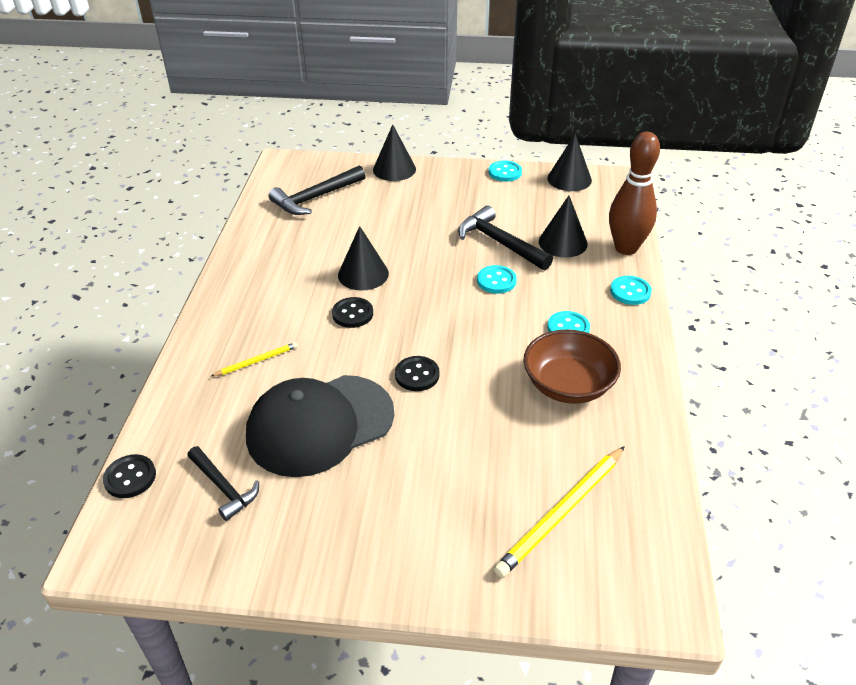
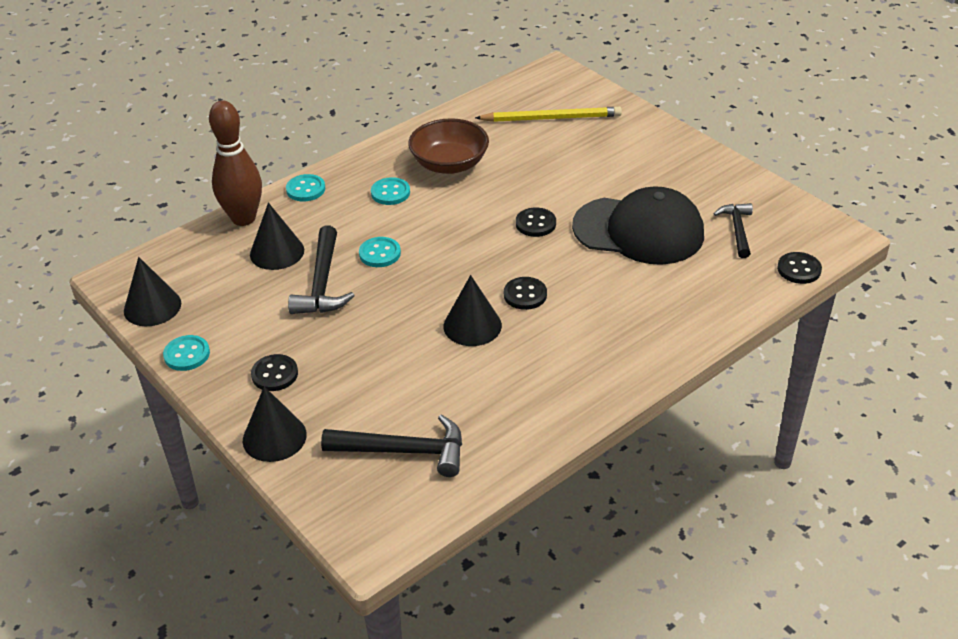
camera: 135 degrees left, 0 degrees up
yellow pencil [211,342,298,376] -> none
none -> black button [251,354,298,391]

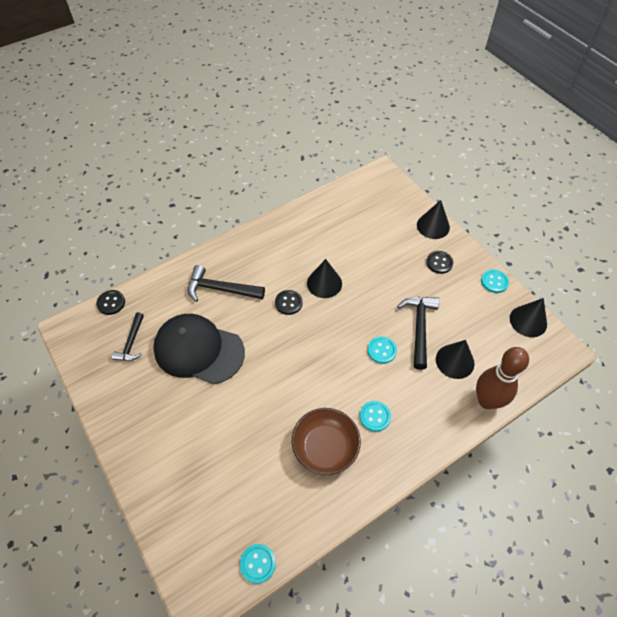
camera: 175 degrees left, 15 degrees up
turquoise button [286,174,325,201] -> turquoise button moved to [240,544,276,584]
black hammer [321,414,462,477] -> black hammer moved to [188,265,265,302]
yellow pencil [475,107,622,122] -> none
black button [516,208,556,237] -> none

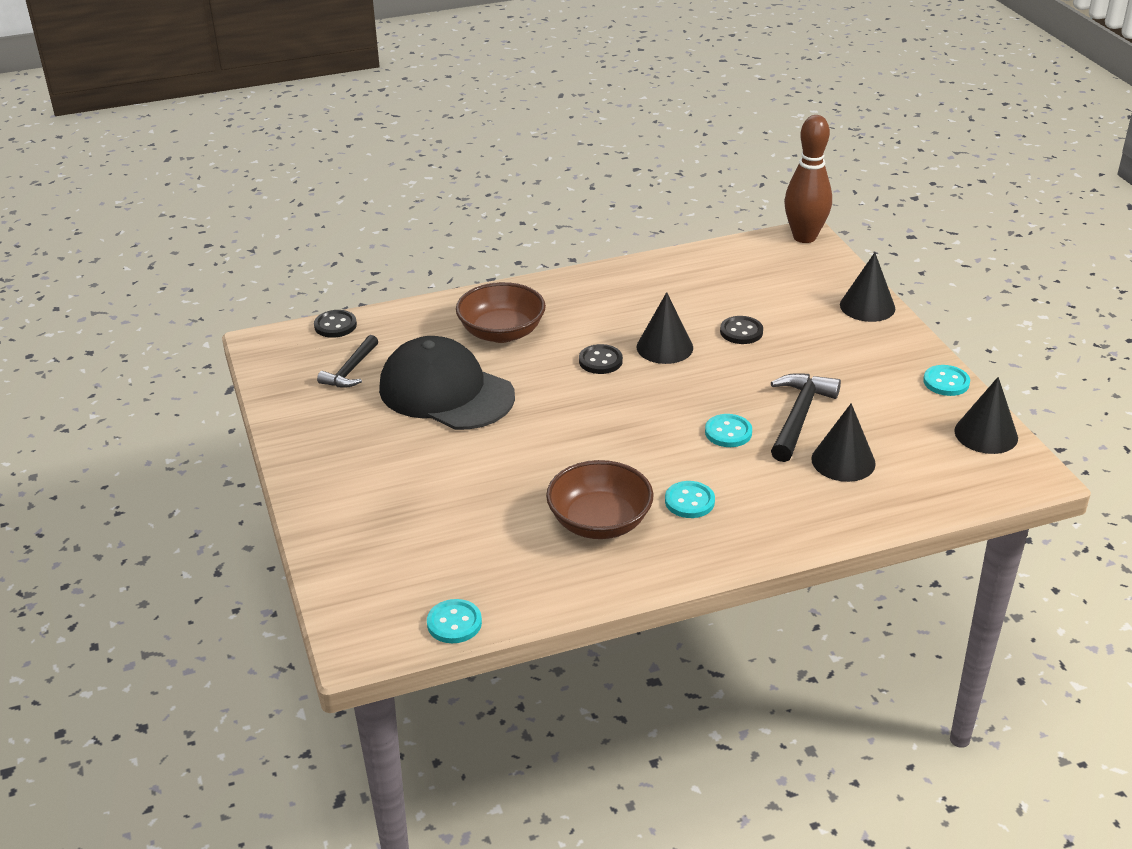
camera: 15 degrees right, 20 degrees down
black hammer [188,265,265,302] -> brown bowl [456,282,546,343]
black button [426,251,453,274] -> black button moved to [720,316,763,344]
brown bowling pin [476,347,529,409] -> brown bowling pin moved to [784,115,832,243]

